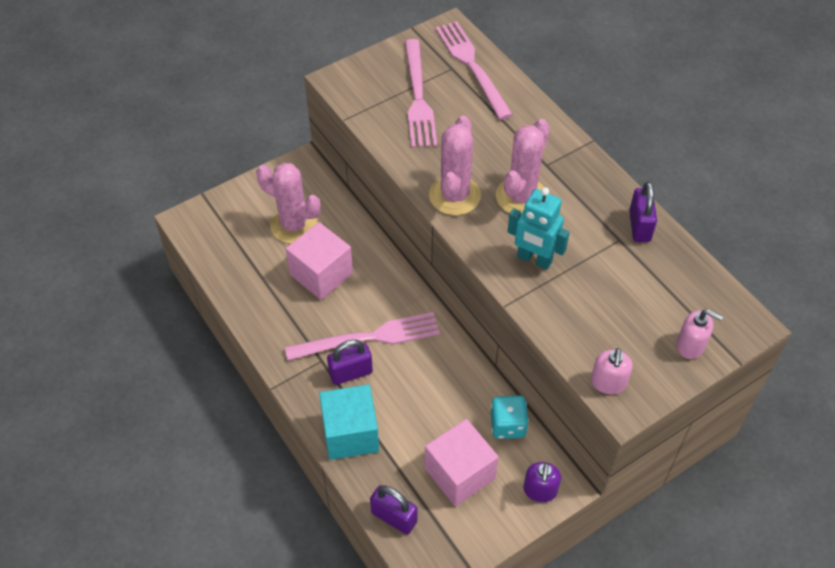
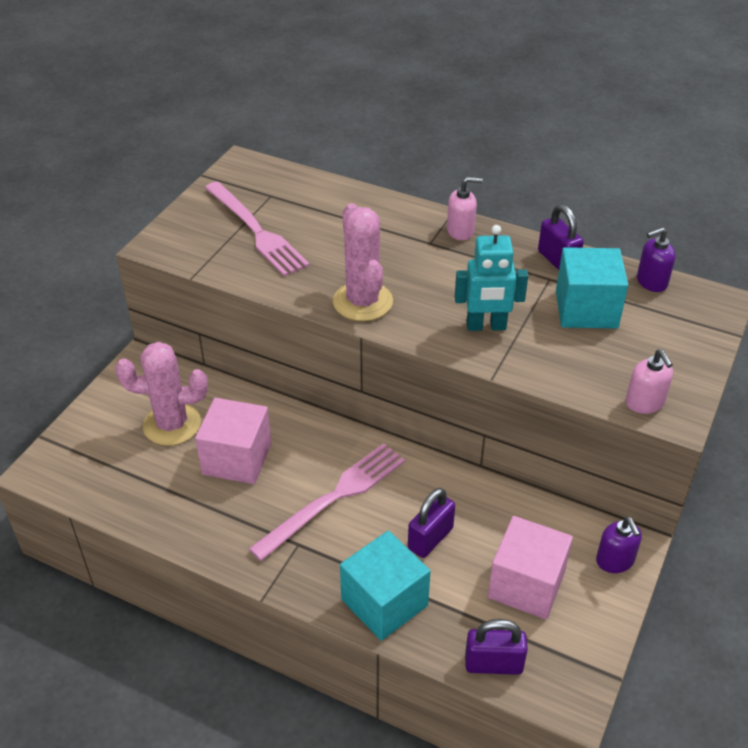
camera: 30 degrees left, 10 degrees down
purple padlock [327,340,373,385] -> purple padlock moved to [408,488,455,558]
pink fork [435,21,513,120] -> none
turquoise dice [491,396,529,439] -> none
pink cactus [496,119,550,214] -> none
pink soap dispenser [677,309,723,359] -> pink soap dispenser moved to [447,177,483,240]
none -> turquoise cube [556,247,628,328]
none -> purple soap dispenser [637,227,676,292]

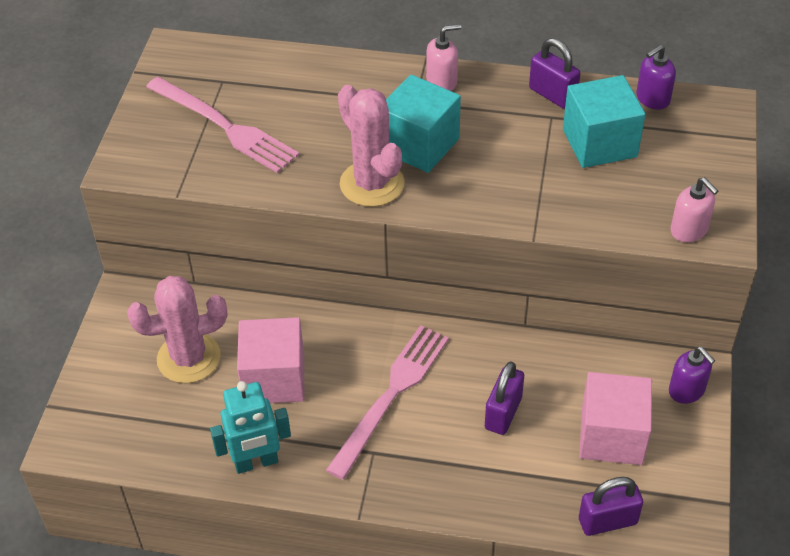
camera: 15 degrees left, 5 degrees up
turquoise cube [340,531,431,641] -> turquoise cube moved to [386,74,461,173]
turquoise robot [455,225,528,331] -> turquoise robot moved to [210,381,291,474]

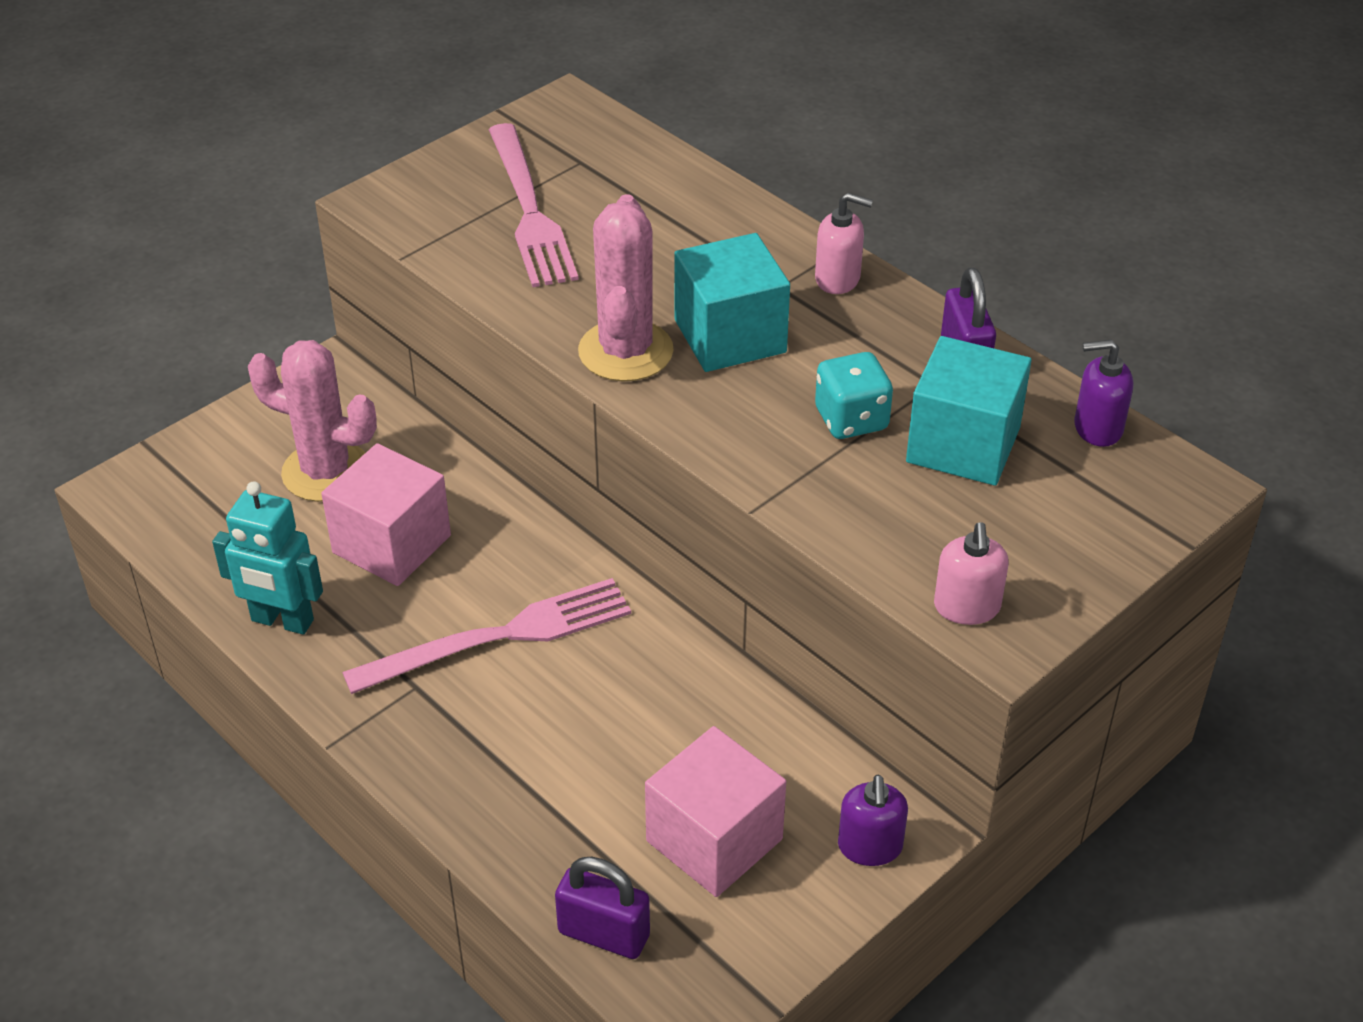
camera: 35 degrees right, 5 degrees down
purple padlock [485,361,524,435] -> none
none -> turquoise dice [815,352,893,439]

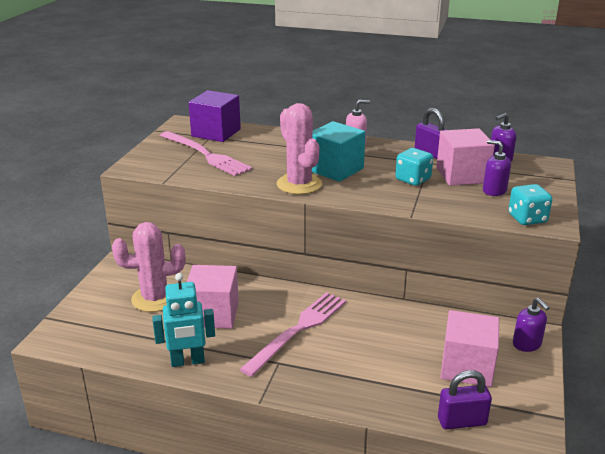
camera: 30 degrees left, 15 degrees down
turquoise cube [906,336,1032,486] -> pink cube [436,128,495,186]
pink soap dispenser [934,522,1009,625] -> turquoise dice [508,184,552,225]
none -> purple cube [189,90,241,142]
none -> purple soap dispenser [483,140,511,196]

